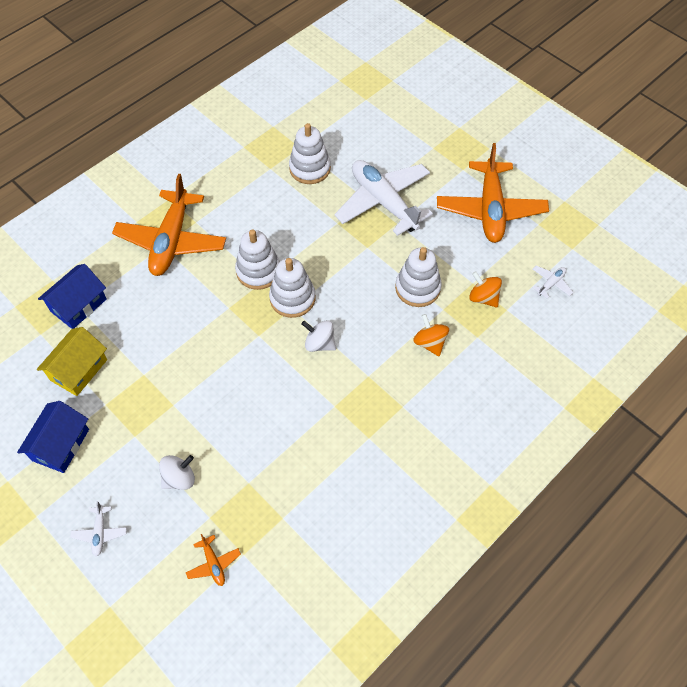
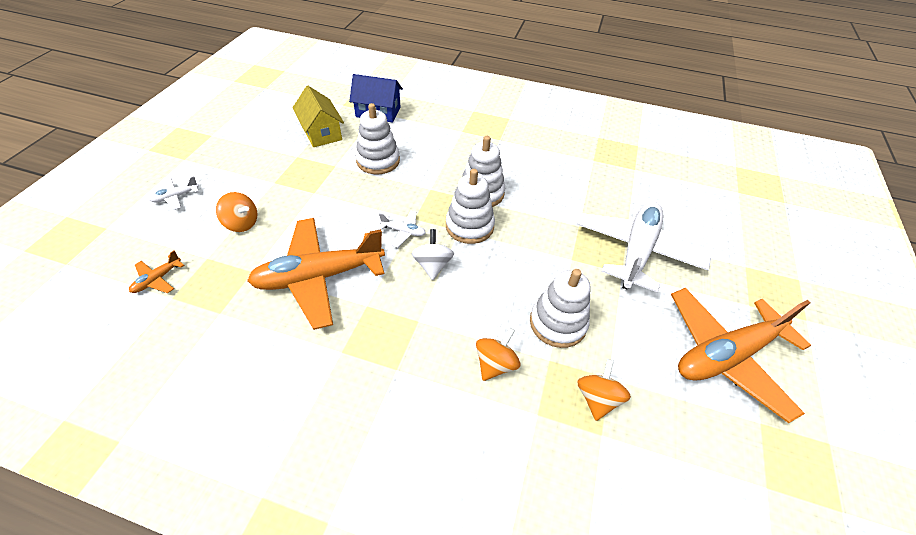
camera: 60 degrees right, 10 degrees down
blue house [17,401,89,473] -> none
yellow house [37,327,107,396] -> yellow house turned 60 degrees clockwise [293,86,344,147]
orange plane [112,174,226,276] -> orange plane moved to [247,218,385,330]
white spinning top [159,455,195,490] -> orange spinning top [216,192,257,232]
white stacking toy [289,123,331,184] -> white stacking toy moved to [355,103,400,174]
white plane [532,266,574,299] -> white plane moved to [378,211,426,247]

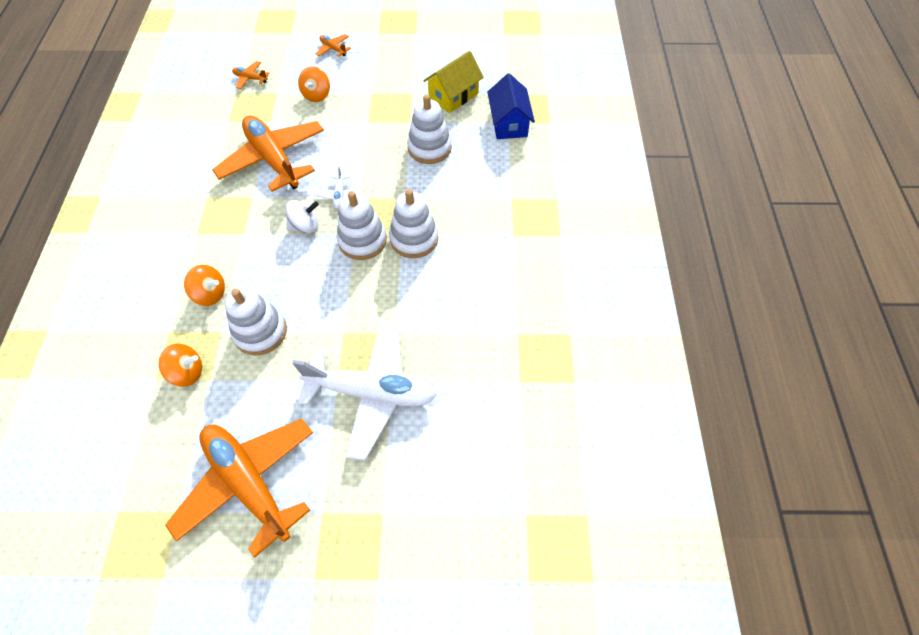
camera: 75 degrees right, 10 degrees up
white plane [149,176,199,210] -> orange plane [316,34,351,56]

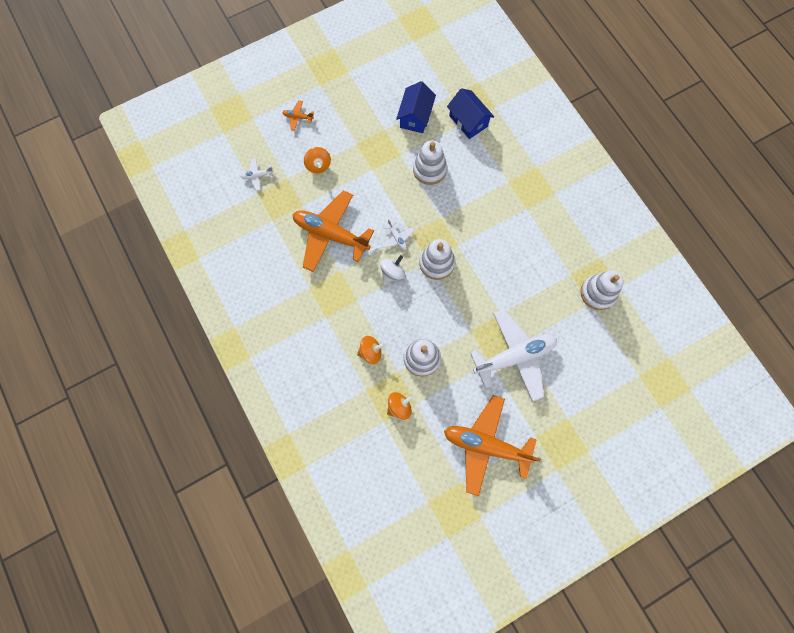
camera: 30 degrees left, 15 degrees up
orange plane [232,61,270,89] -> white plane [241,158,274,191]
white stacking toy [389,189,438,258] -> white stacking toy moved to [580,271,624,310]
yellow house [423,51,484,113] -> blue house [396,81,436,133]

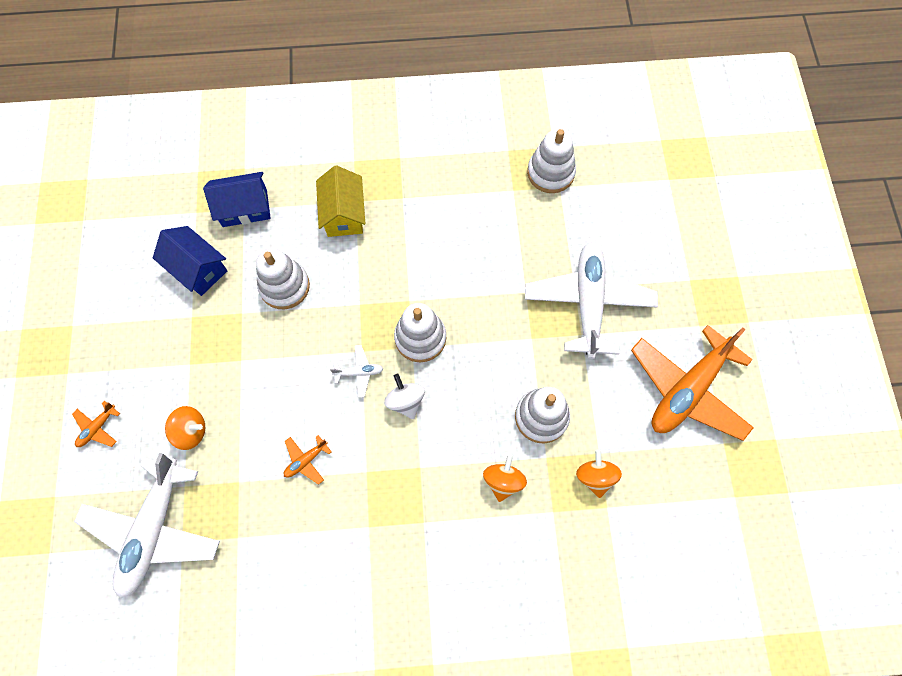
camera: 65 degrees left, 5 degrees down
white plane [241,158,274,191] -> white plane [74,453,220,598], size x2.49
orange plane [293,190,374,272] -> orange plane [284,435,332,485], size x0.40
none -> yellow house [316,165,365,237]

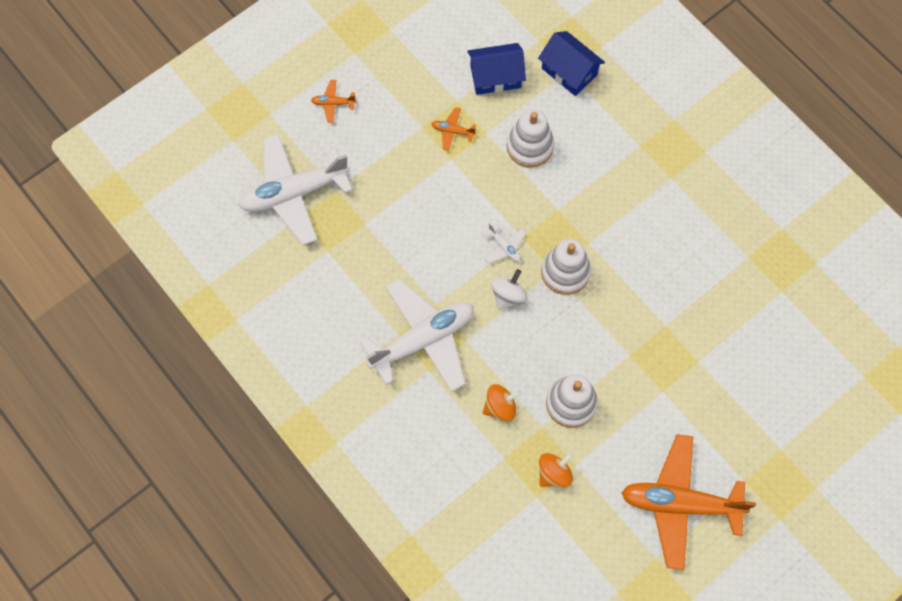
camera: 55 degrees right, 0 degrees up
blue house [153,226,227,296] -> blue house turned 75 degrees clockwise [467,43,526,95]
orange spinning top [165,406,205,450] -> none
orange plane [284,435,332,485] -> orange plane moved to [432,107,476,151]
yellow house [316,165,365,237] -> none
white plane [525,242,658,359] -> white plane moved to [360,279,473,392]
white stacking toy [527,129,576,193] -> none

